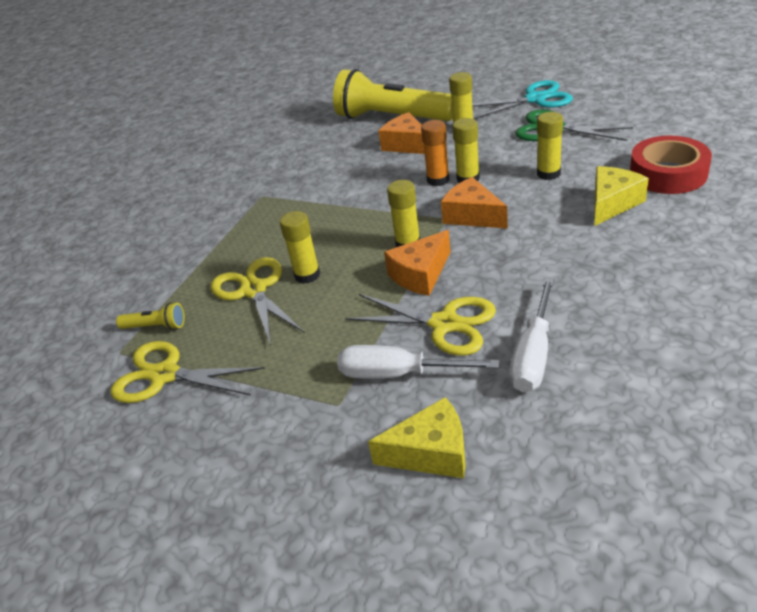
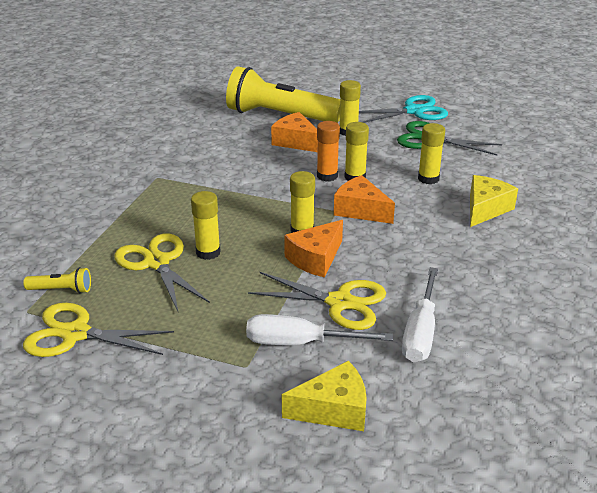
camera: 10 degrees left, 5 degrees down
red tape [630,136,712,194] -> none

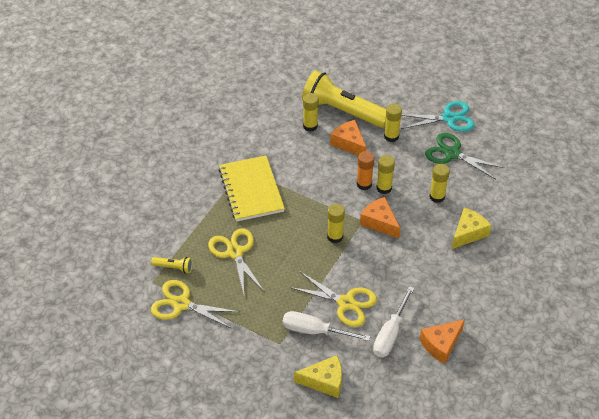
camera: 10 degrees right, 15 degrees up
yellow glue stick [191,191,221,260] -> yellow glue stick moved to [303,93,318,132]
orange cheese [284,220,343,277] -> orange cheese moved to [420,319,465,364]
none -> yellow notebook [218,156,285,222]

